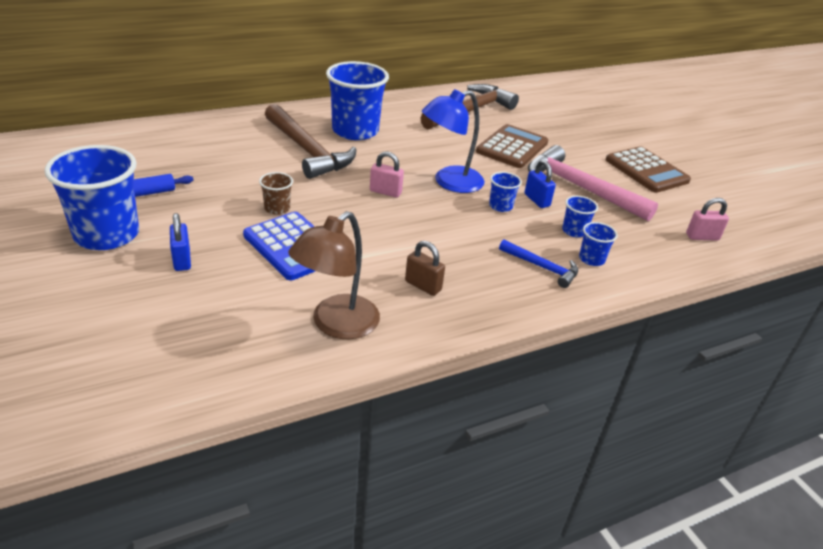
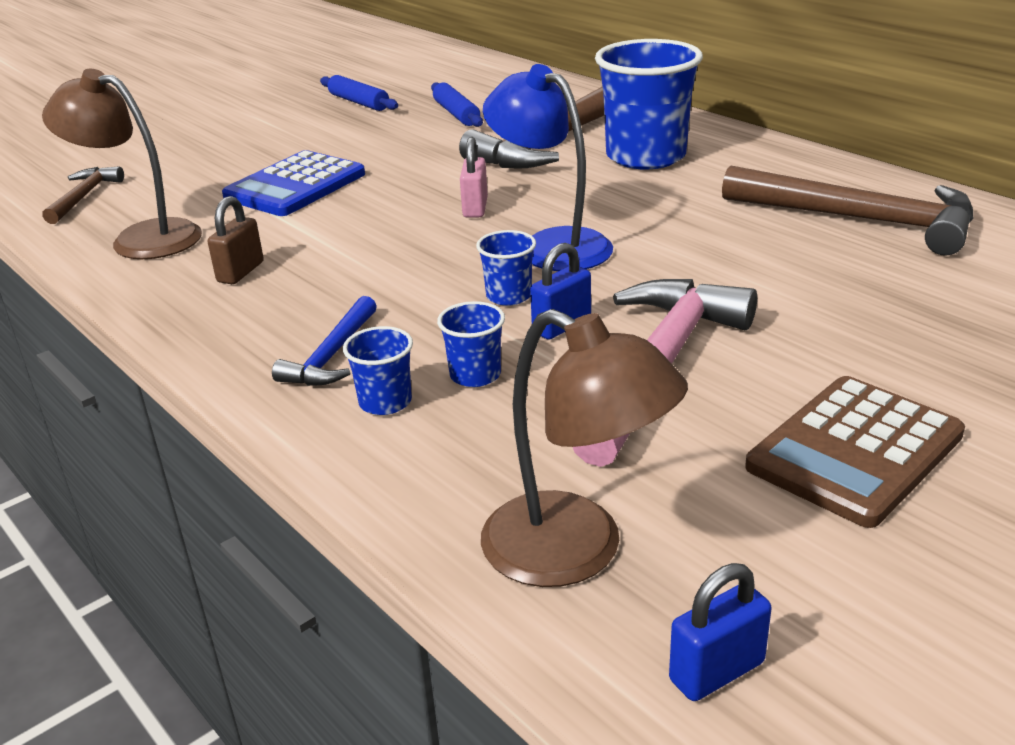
camera: 80 degrees right, 5 degrees down
blue cup [44,145,139,250] -> none
blue padlock [170,213,191,271] -> blue padlock moved to [669,563,772,701]
brown cup [259,172,293,215] -> none
brown calculator [476,124,548,168] -> none
pink padlock [686,198,729,241] -> brown lamp [481,309,688,587]
none -> brown hammer [42,166,124,224]
none -> blue rolling pin [431,82,483,127]

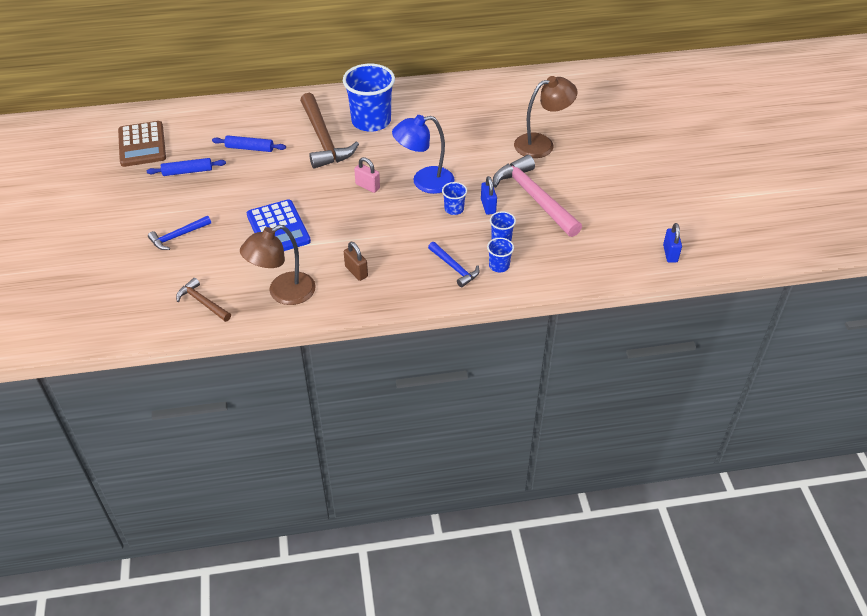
camera: 60 degrees left, 15 degrees up
brown lamp [481,309,688,587] -> brown lamp moved to [514,76,578,158]
brown hammer [722,165,974,256] -> none
brown calculator [745,376,965,528] -> brown calculator moved to [118,121,166,167]
none -> blue hammer [148,216,211,250]

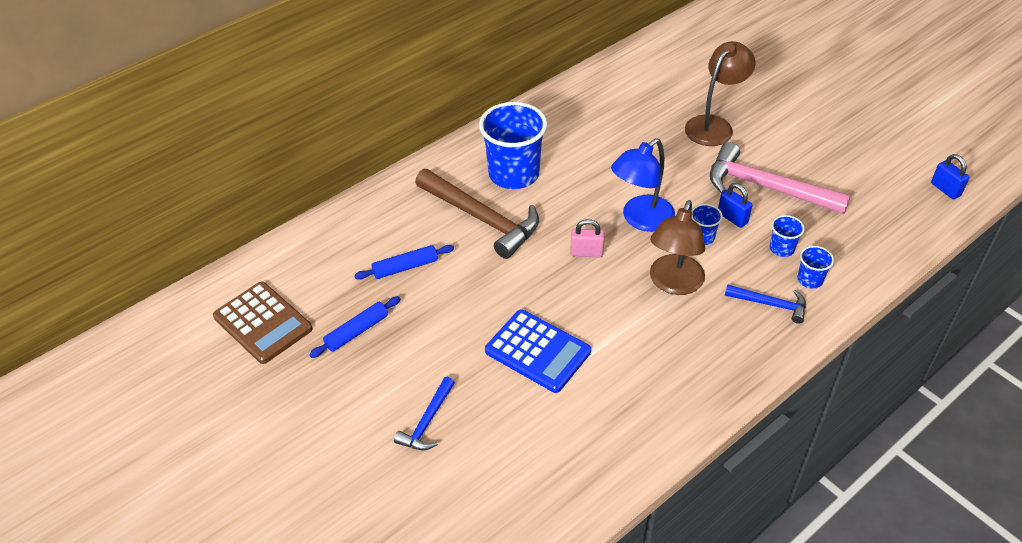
camera: 30 degrees left, 0 degrees up
brown hammer [176,278,231,322] -> none
brown lamp [240,225,316,305] -> brown lamp moved to [650,200,706,295]
brown padlock [344,242,368,281] -> none

